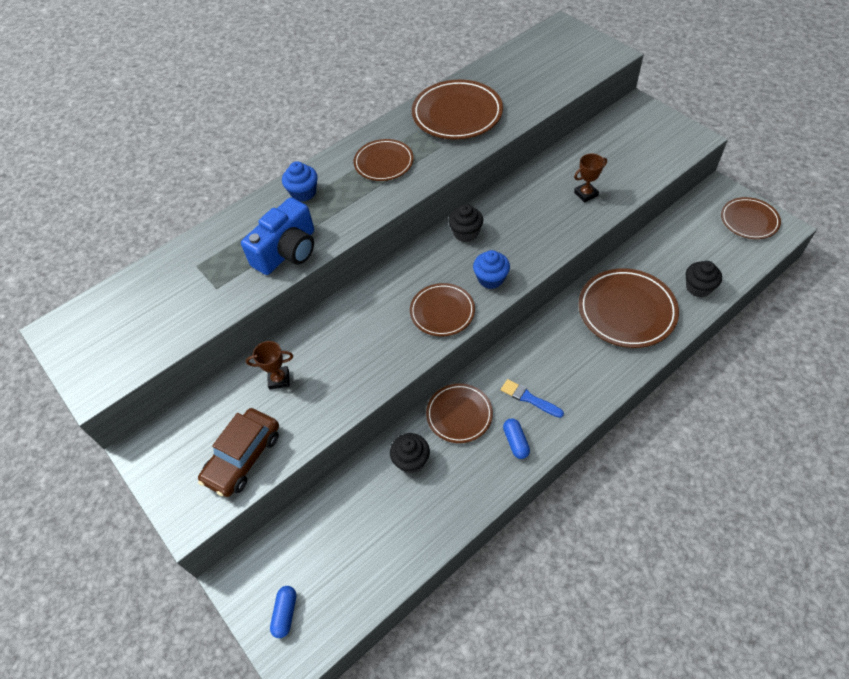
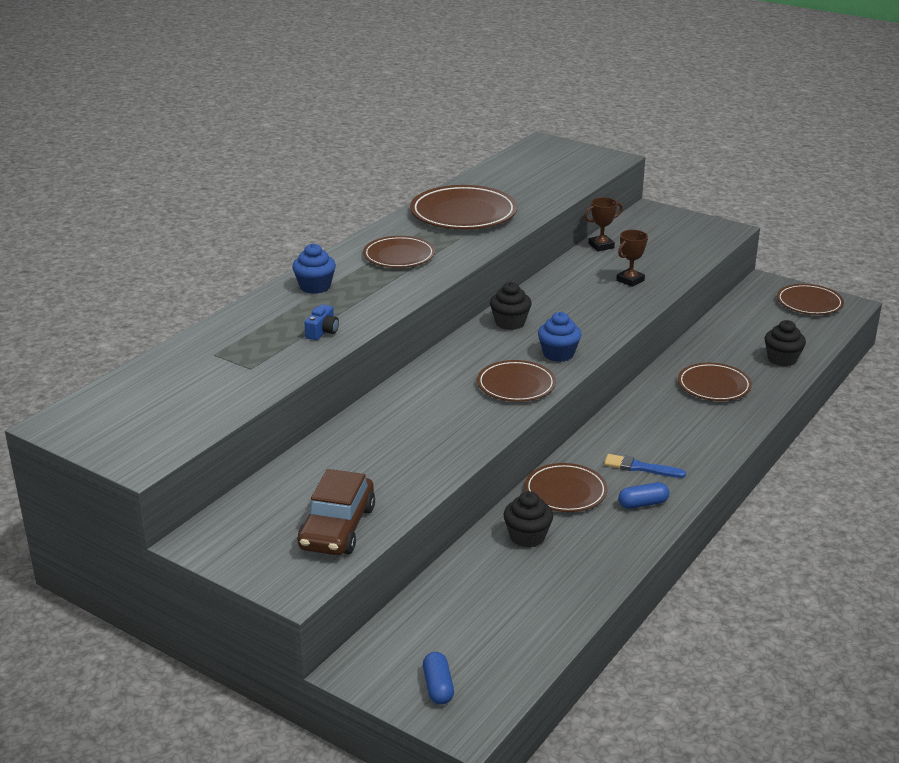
camera: 20 degrees left, 25 degrees down
blue camera [241,197,314,275] -> blue camera [304,304,339,340], size x0.45
brown trophy [246,341,293,389] -> brown trophy moved to [584,197,623,251]
blue capsule [503,418,530,459] -> blue capsule turned 75 degrees counterclockwise [618,482,669,509]
brown plate [579,268,679,348] -> brown plate [678,363,752,401], size x0.63

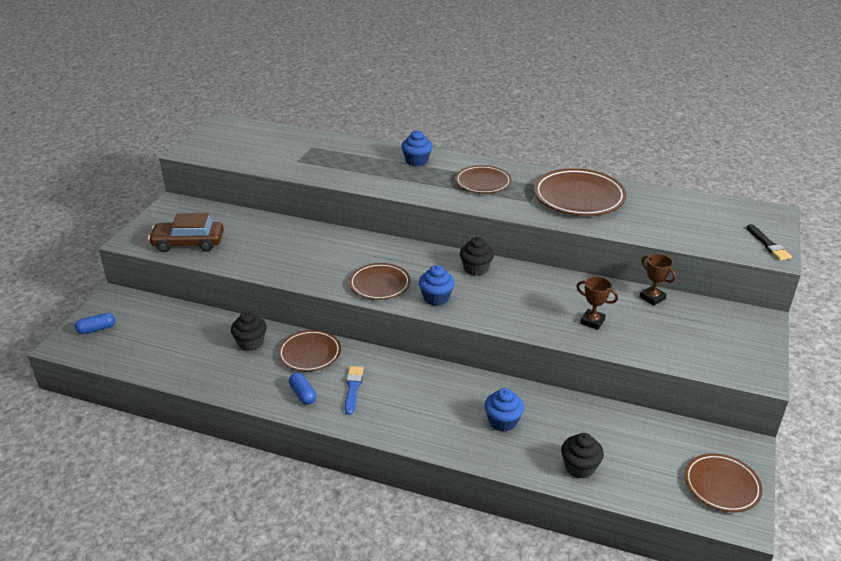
camera: 75 degrees right, 5 degrees up
blue camera [304,304,339,340] -> none
brown plate [678,363,752,401] -> blue cupcake [484,388,524,432]
none -> black brush [747,224,792,260]

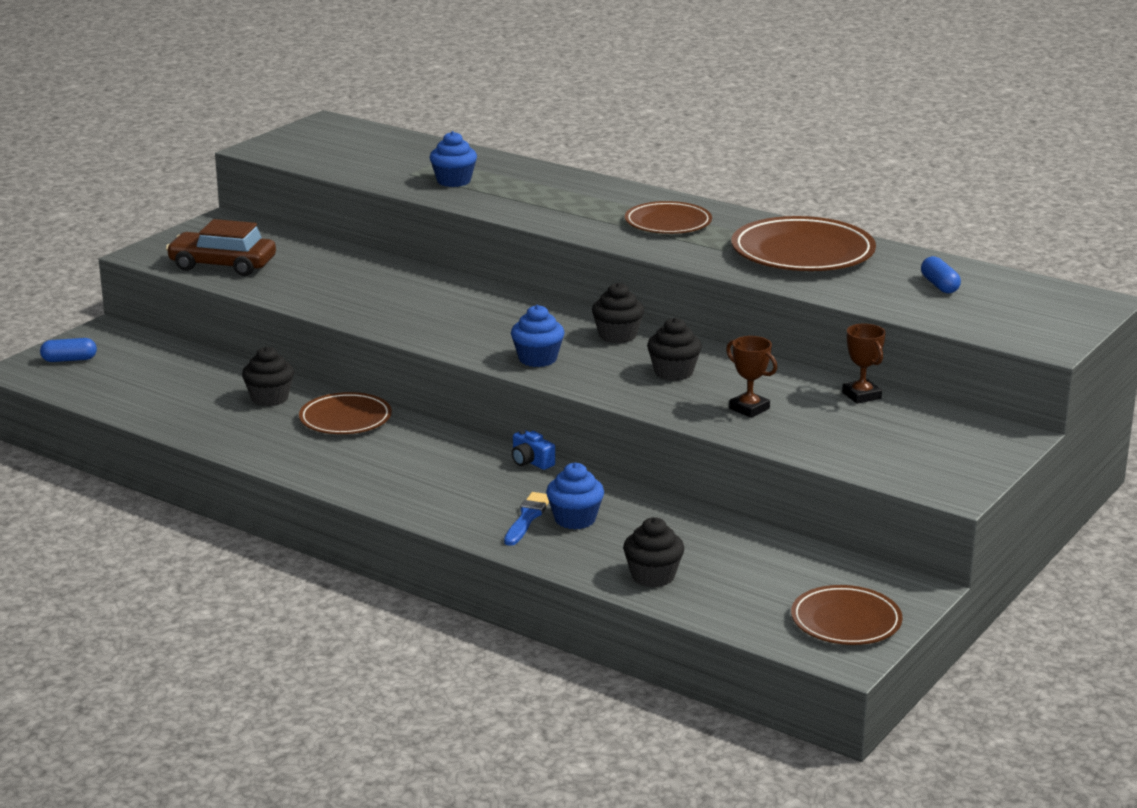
camera: 15 degrees right, 10 degrees down
blue capsule [289,373,316,405] -> blue capsule moved to [921,256,961,293]
blue brush [345,366,364,415] -> blue brush moved to [504,492,549,546]
brown plate [349,263,410,300] -> none
blue cupcake [401,130,432,166] -> blue cupcake moved to [430,131,477,187]
black brush [747,224,792,260] -> none
none -> blue camera [512,429,555,470]
none -> black cupcake [647,318,702,381]

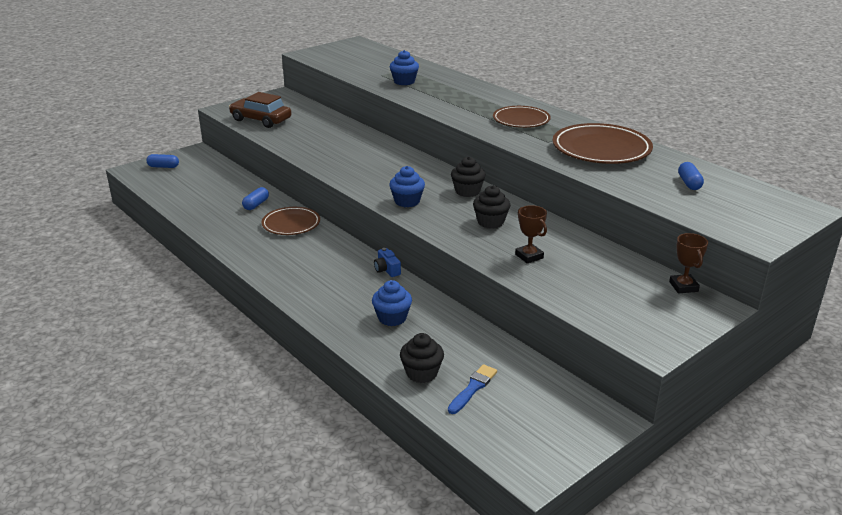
camera: 15 degrees right, 5 degrees up
black cupcake [242,346,294,406] -> blue capsule [242,187,269,210]
blue brush [504,492,549,546] -> blue brush moved to [448,364,497,414]
brown plate [791,585,902,645] -> none
brown trophy [842,324,886,404] -> brown trophy moved to [669,233,708,293]

